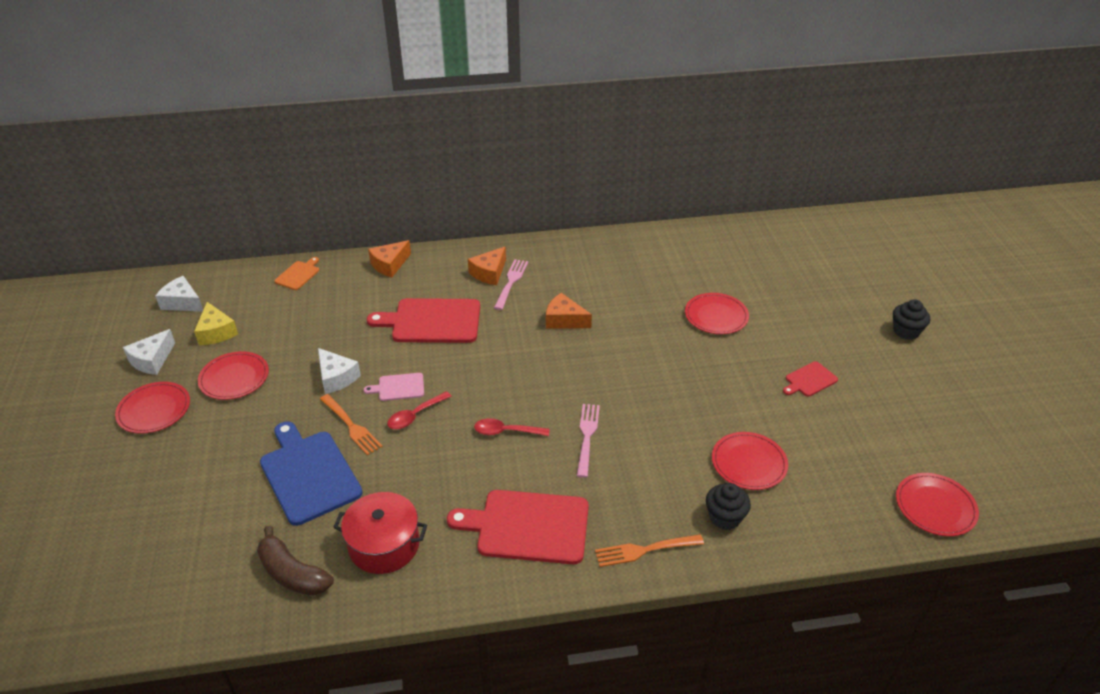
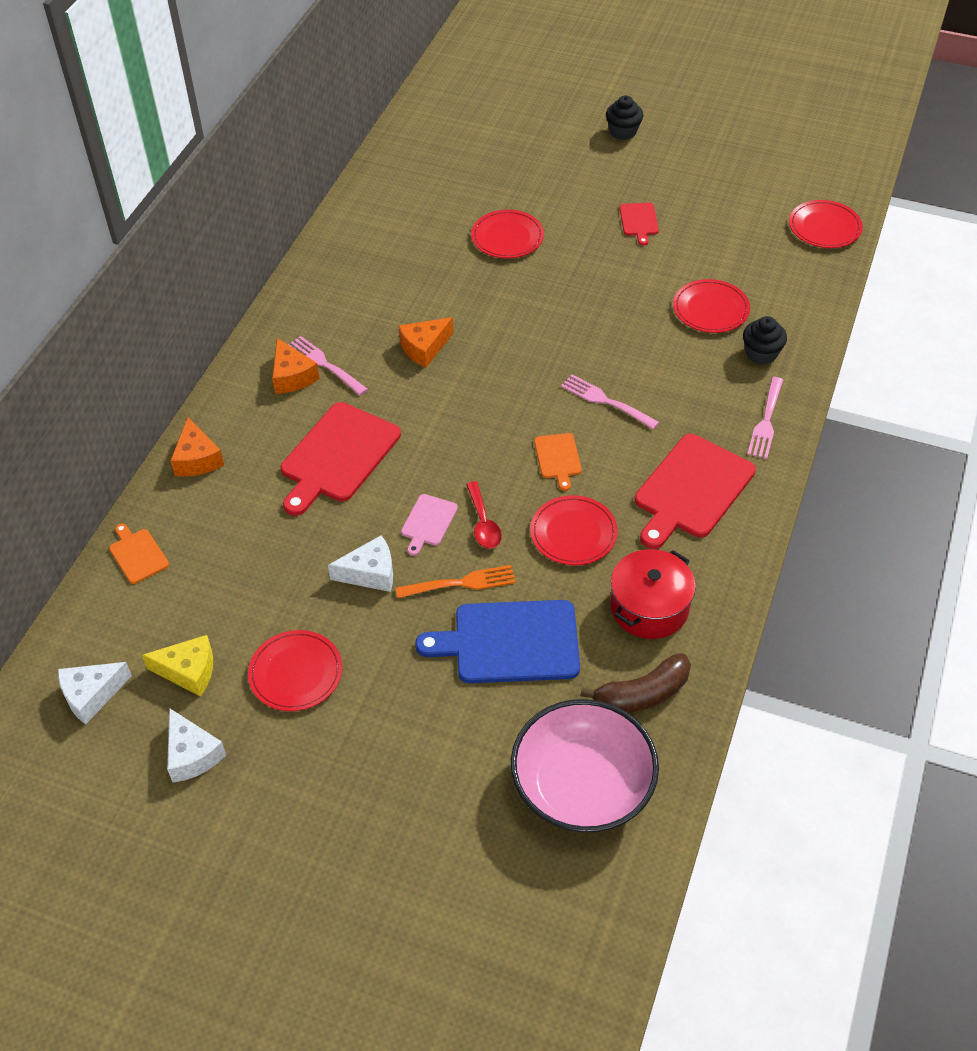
camera: 60 degrees left, 10 degrees up
red plate [115,382,190,434] -> red plate moved to [530,495,618,565]
red spoon [474,418,550,436] -> orange cutting board [534,433,582,491]
orange fork [595,534,704,567] -> pink fork [747,377,783,459]
none -> pink bowl [511,699,659,833]

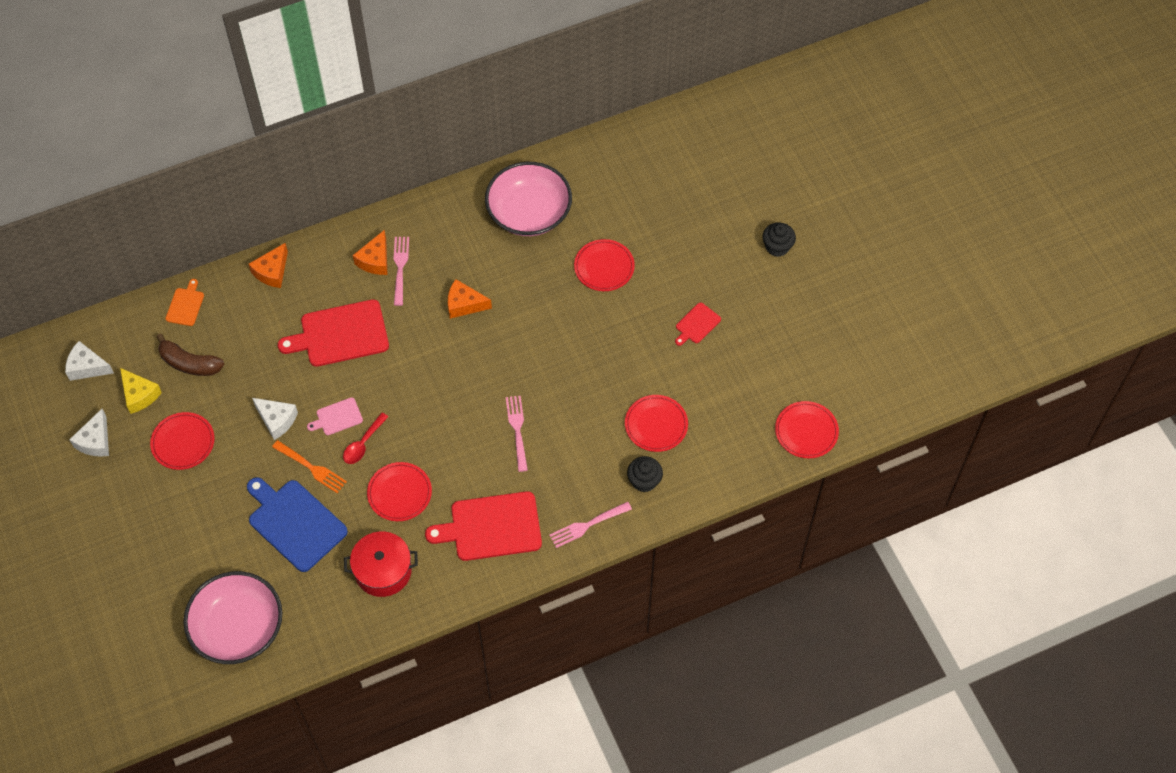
camera: 45 degrees right, 10 degrees up
orange cutting board [534,433,582,491] -> none
brown banana [580,653,691,713] -> brown banana moved to [157,334,224,376]
none -> pink bowl [485,162,572,236]

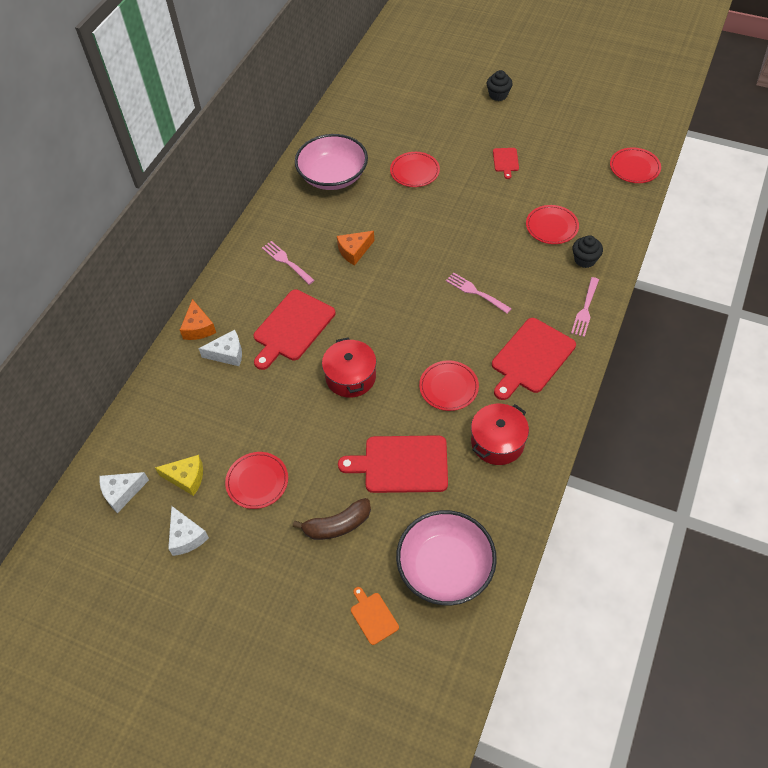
camera: 40 degrees left, 5 degrees down
brown banana [157,334,224,376] -> brown banana moved to [293,498,371,540]
orange cutting board [166,279,204,326] -> orange cutting board moved to [351,587,399,645]
blue cutting board [247,477,348,572] -> red cutting board [338,435,448,493]
white cheese [252,398,298,440] -> white cheese moved to [198,330,242,366]
orange fork [272,440,347,493] -> none
pink cutting board [307,397,363,435] -> red pot [322,337,376,398]
red spoon [343,413,388,464] -> none
orange cheese [353,230,388,275] -> none

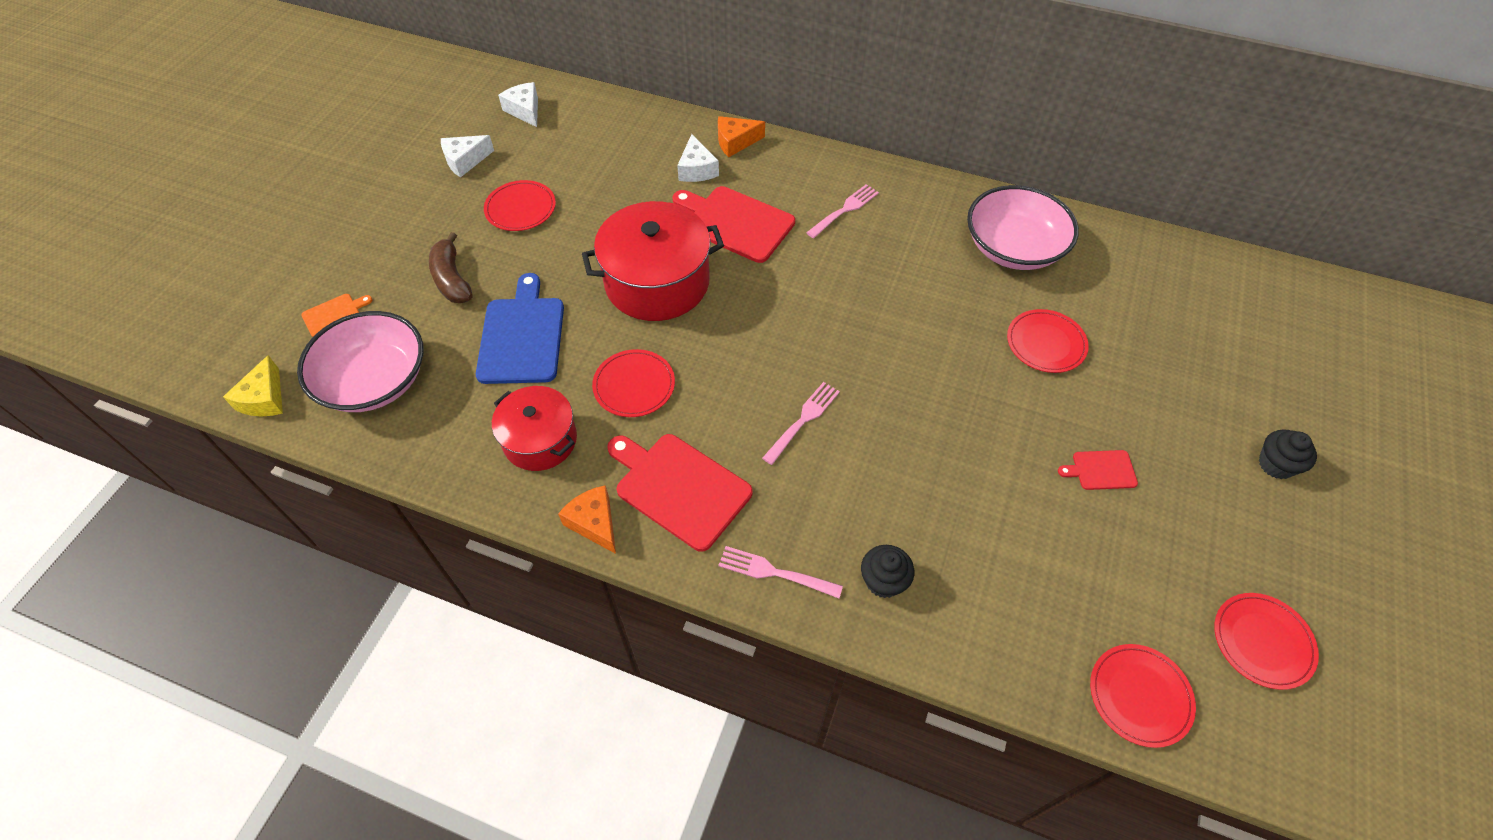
camera: 85 degrees right, 0 degrees up
yellow cheese [155,455,203,496] -> yellow cheese moved to [223,355,283,416]
red pot [322,337,376,398] -> red pot [582,201,724,321], size x1.60
orange cheese [337,231,374,265] -> orange cheese moved to [558,485,616,554]
red cutting board [338,435,448,493] -> blue cutting board [476,273,564,384]
red plate [526,205,579,244] -> red plate moved to [1214,593,1319,690]

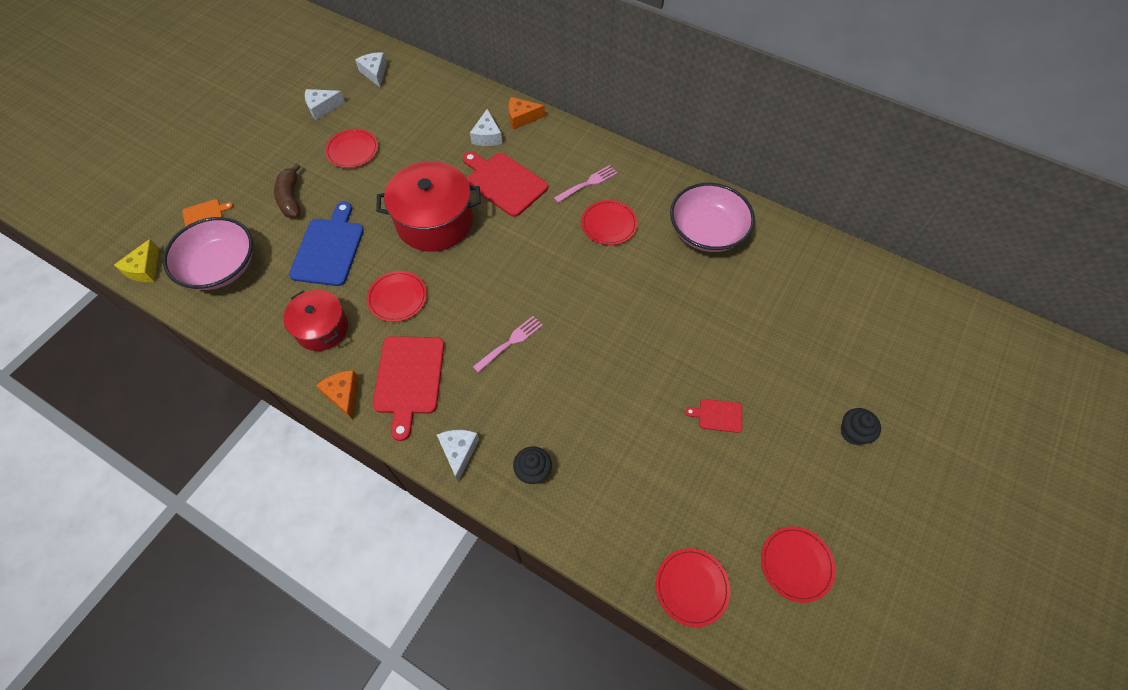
camera: 10 degrees right, 5 degrees up
red cutting board [607,434,753,552] -> red cutting board turned 135 degrees counterclockwise [373,336,444,441]
pink fork [718,546,843,598] -> white cheese [437,430,479,482]
red plate [1007,309,1089,373] -> red plate moved to [581,200,638,245]

